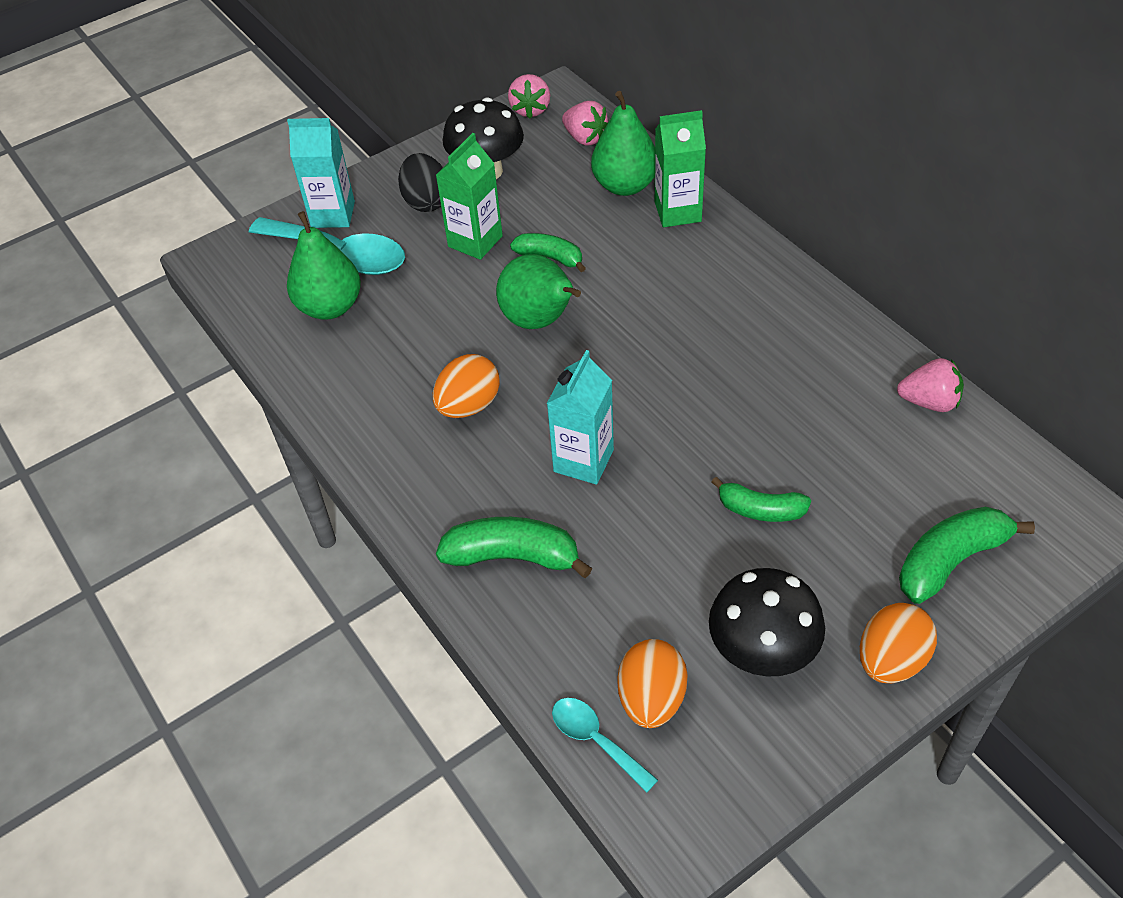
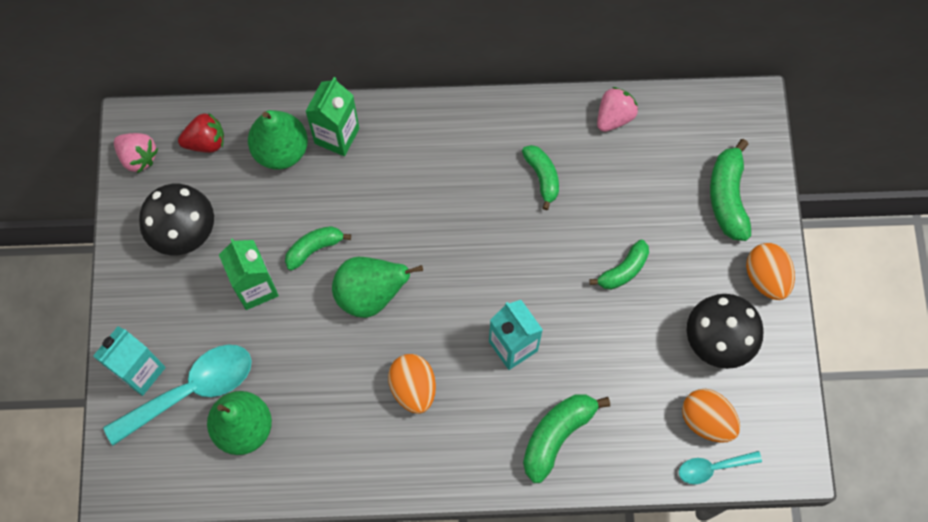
camera: 60 degrees left, 20 degrees up
black egg [398,153,443,212] -> none
pink strawberry [562,101,608,146] -> red strawberry [178,113,224,153]
none -> green banana [522,145,559,210]

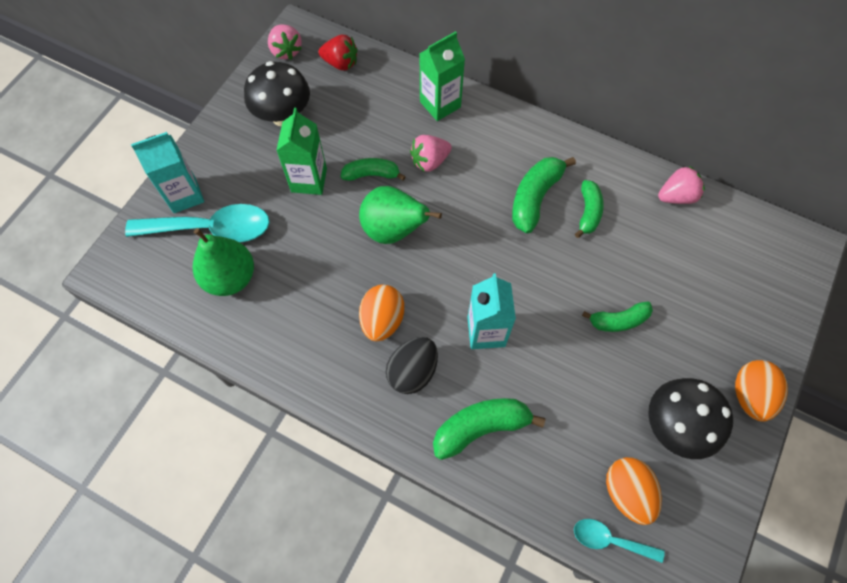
camera: 30 degrees right, 5 degrees down
green pear [248,110,308,170] -> none
green banana [710,139,751,241] -> green banana moved to [512,157,576,233]
none -> black egg [386,337,438,394]
none -> pink strawberry [410,135,452,172]

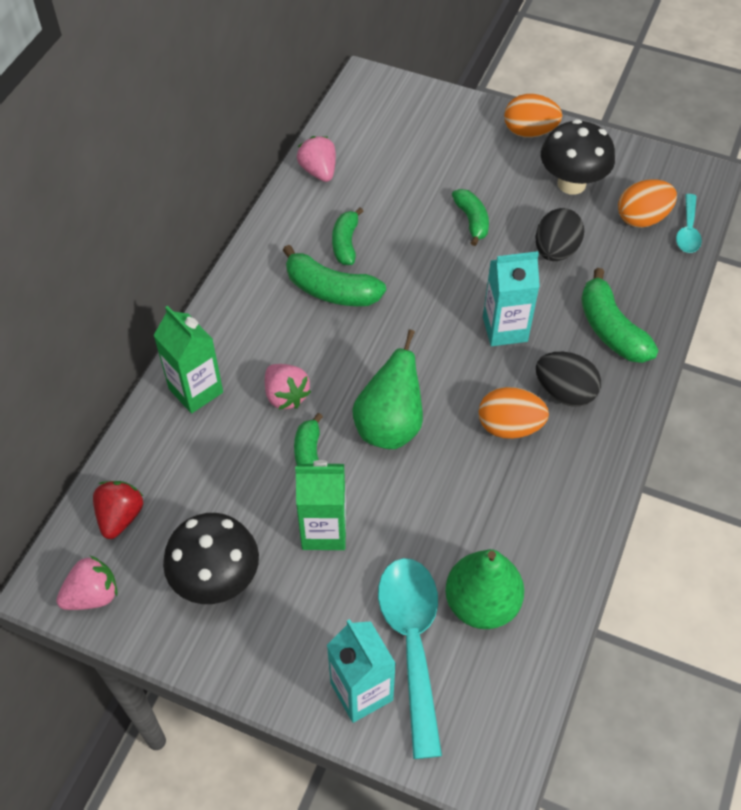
camera: 95 degrees left, 10 degrees down
green banana [575,180,604,238] -> green banana turned 90 degrees counterclockwise [332,208,364,265]
none -> black egg [536,208,584,261]

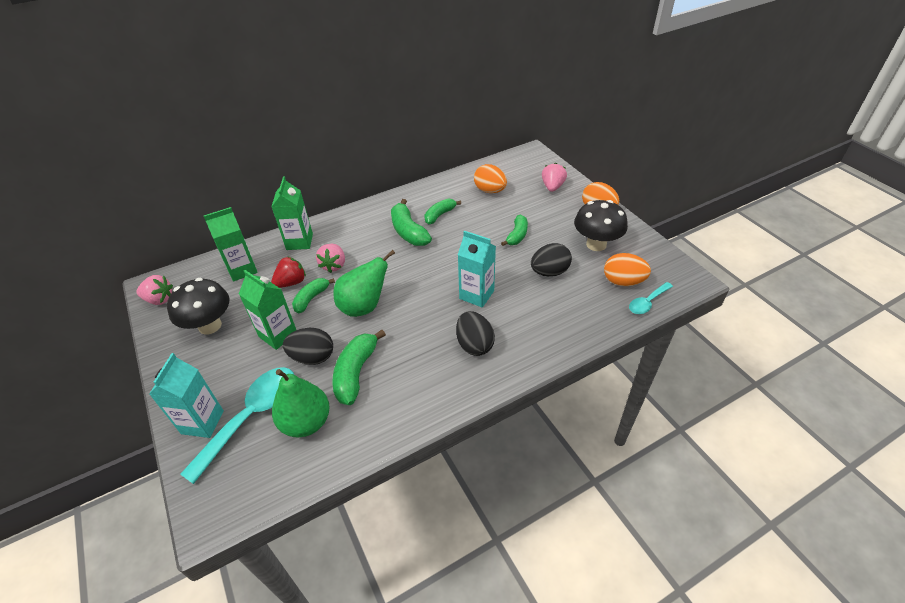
camera: 40 degrees right, 10 degrees down
red strawberry [93,481,143,539] -> red strawberry moved to [271,256,306,288]
pink strawberry [297,136,336,182] -> pink strawberry moved to [542,163,567,192]
orange egg [479,387,549,439] -> orange egg moved to [474,164,507,193]
green banana [581,268,659,363] -> green banana moved to [332,330,386,405]
none -> green carton [204,207,258,281]
none -> black egg [283,328,333,365]

